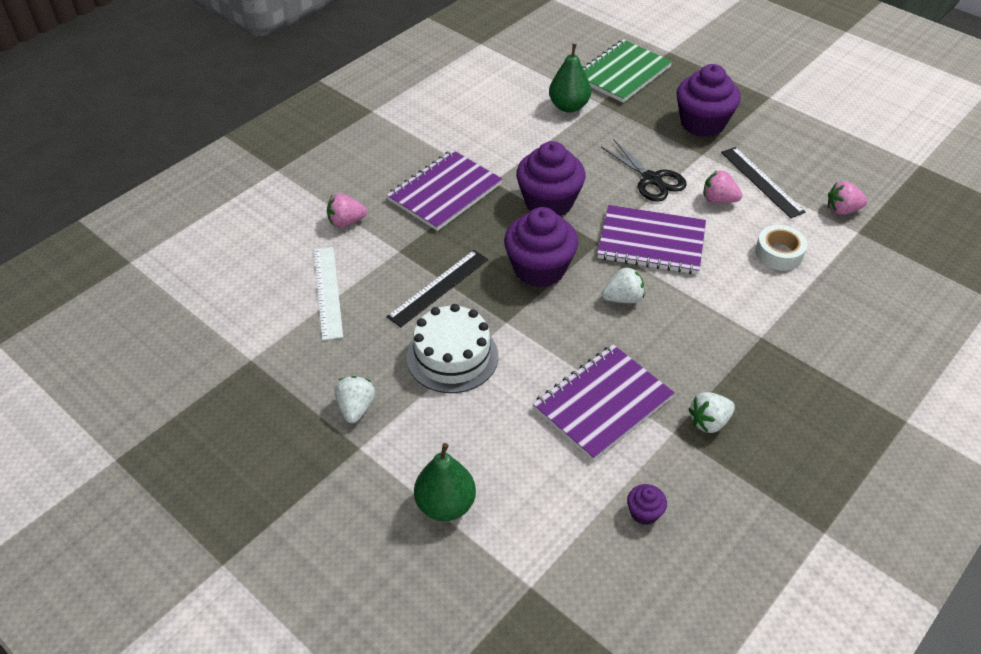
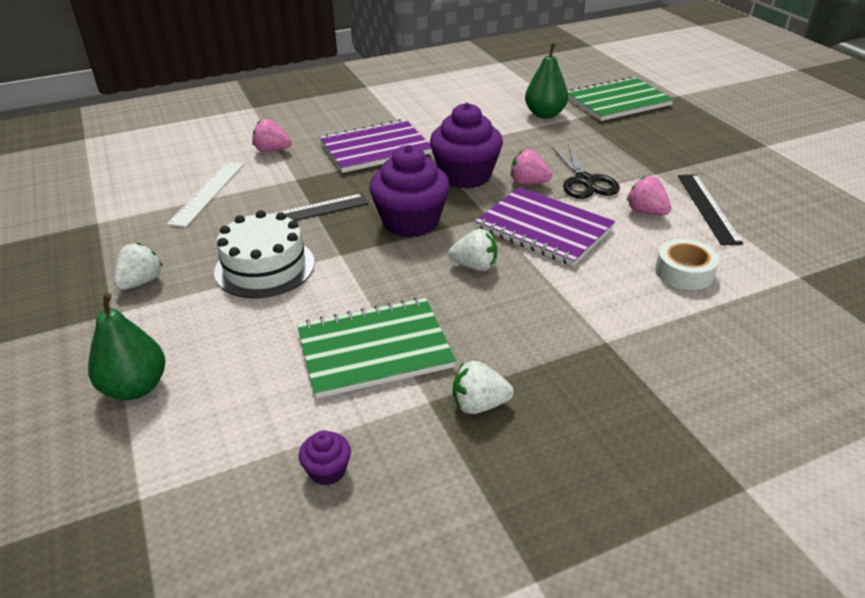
camera: 25 degrees right, 10 degrees down
purple notebook [533,344,675,461] -> green notebook [297,298,456,399]
purple cupcake [676,64,741,137] -> none
pink strawberry [828,181,868,215] -> pink strawberry moved to [511,149,552,185]

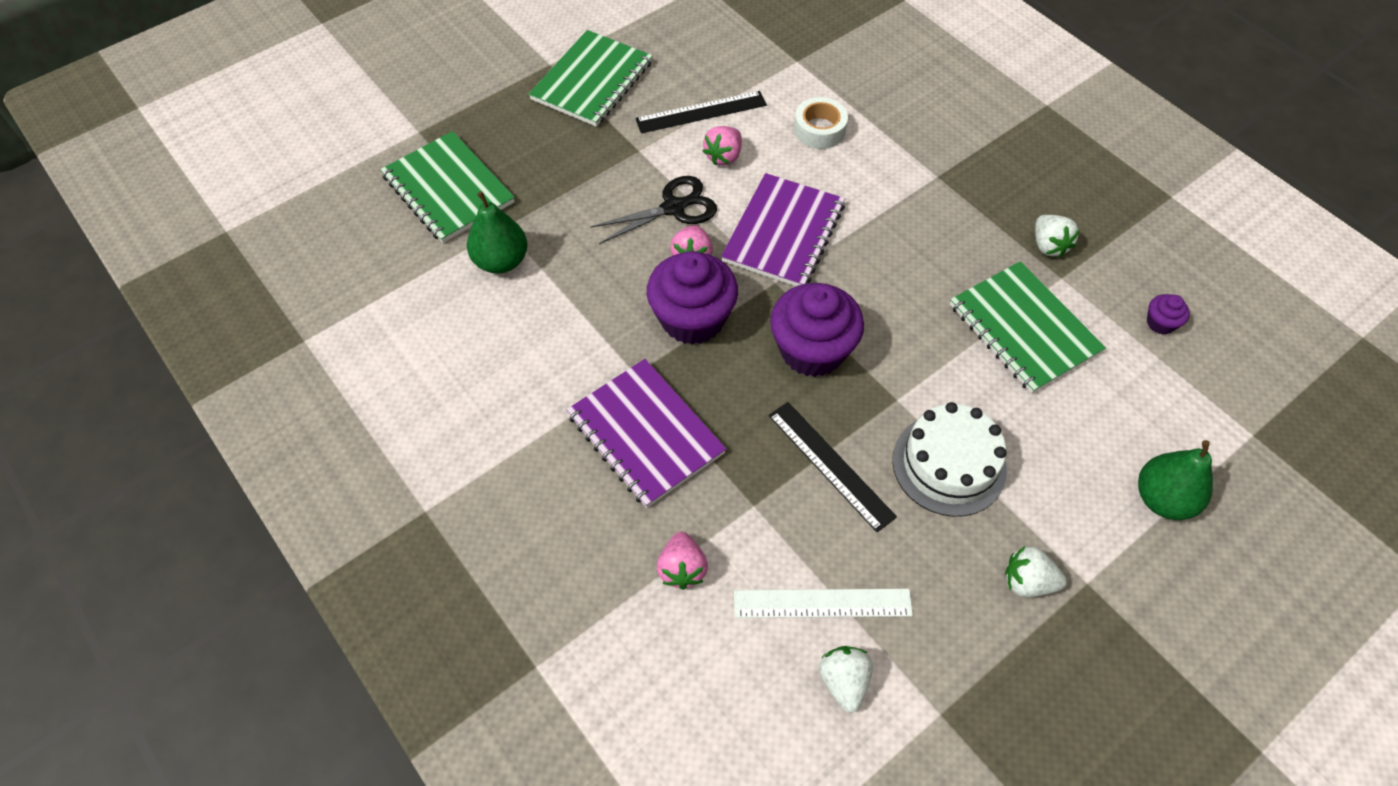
camera: 105 degrees left, 20 degrees up
white strawberry [448,229,497,271] -> white strawberry moved to [819,646,873,713]
none -> green notebook [529,30,653,127]

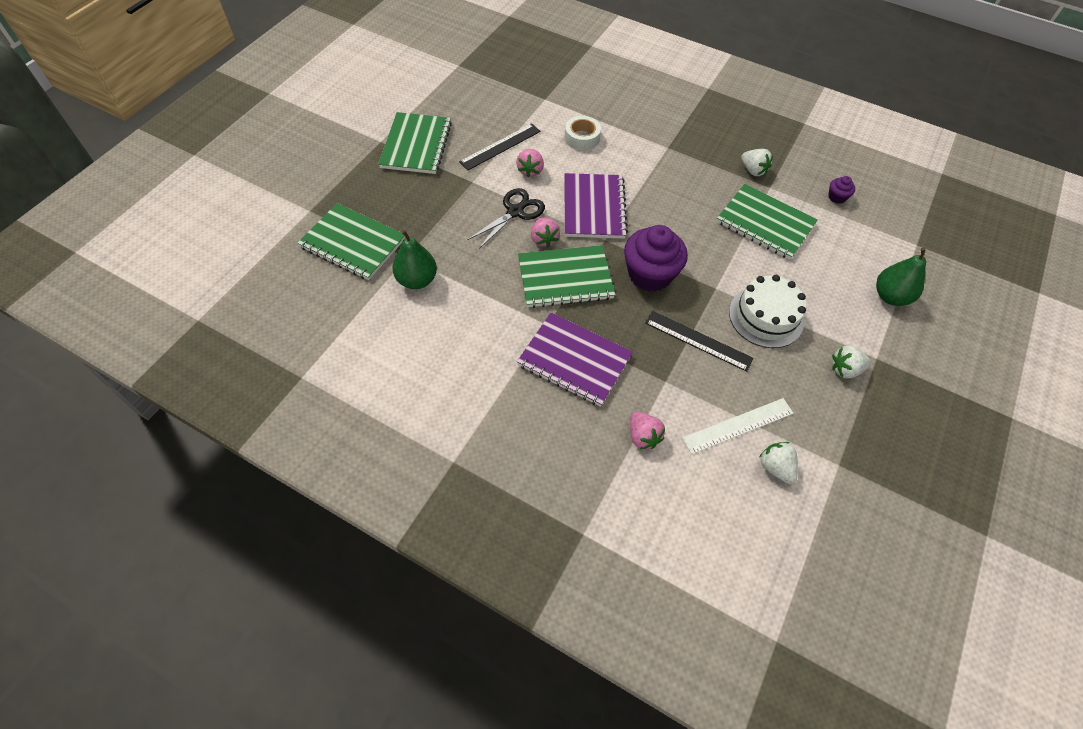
camera: 25 degrees left, 0 degrees up
purple cupcake [647,251,738,345] -> green notebook [518,245,615,308]

